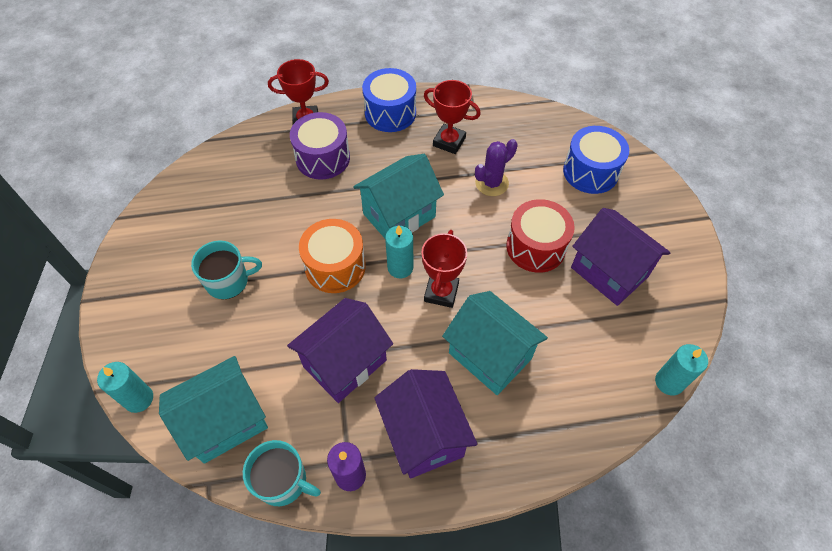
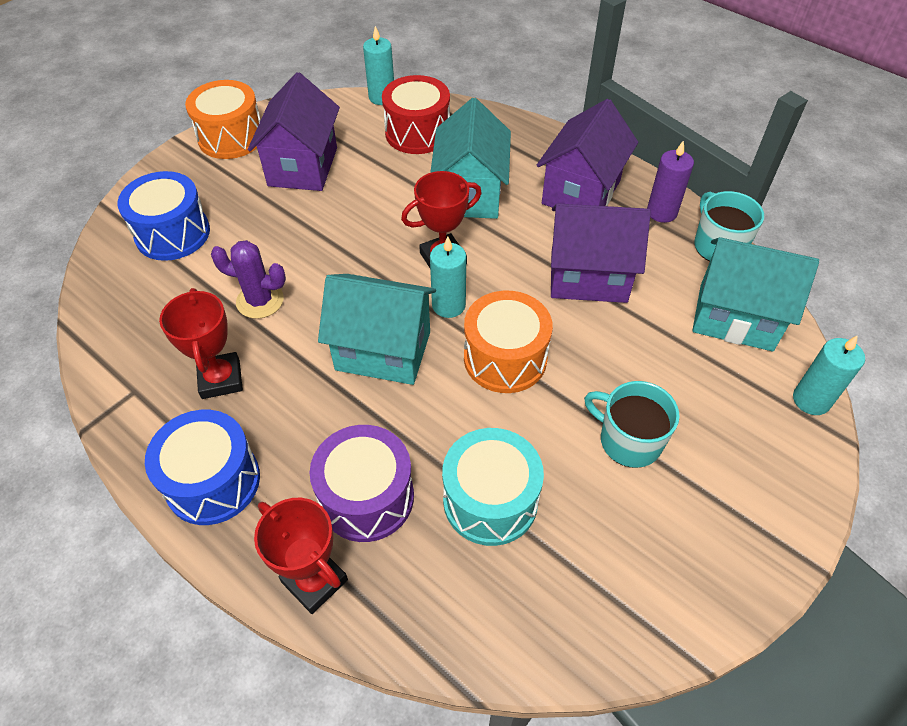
camera: 130 degrees left, 5 degrees down
red drum [506,199,575,273] -> red drum moved to [382,75,450,154]
none -> orange drum [185,80,261,159]
none -> turquoise drum [442,428,544,546]

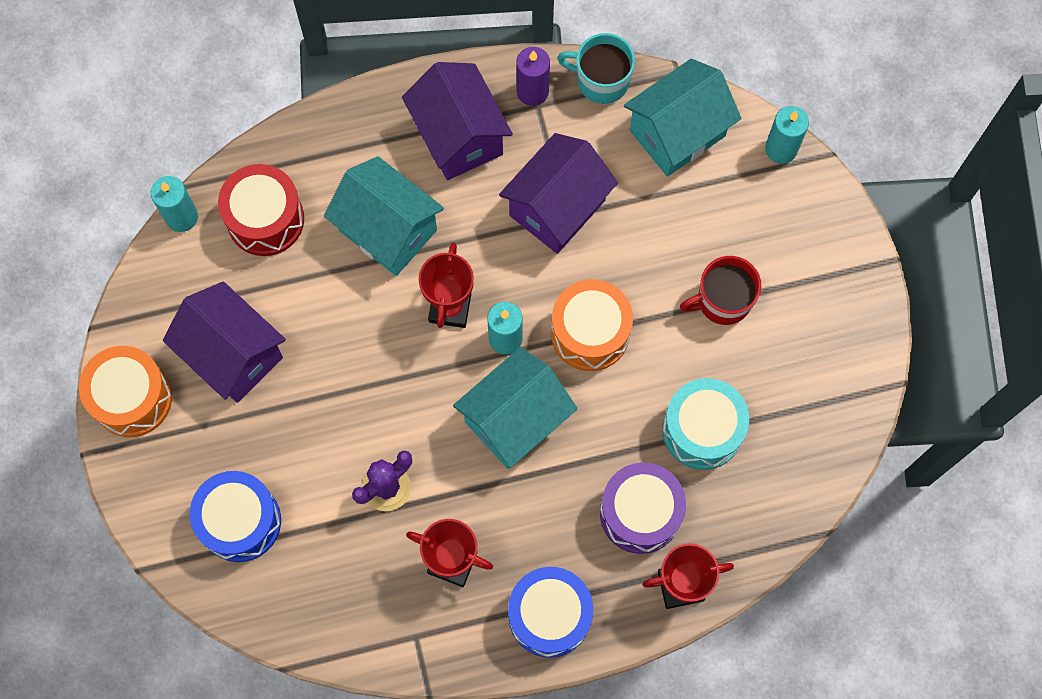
camera: 55 degrees left, 20 degrees up
turquoise mug [584,381,680,468] -> red mug [680,256,761,325]

